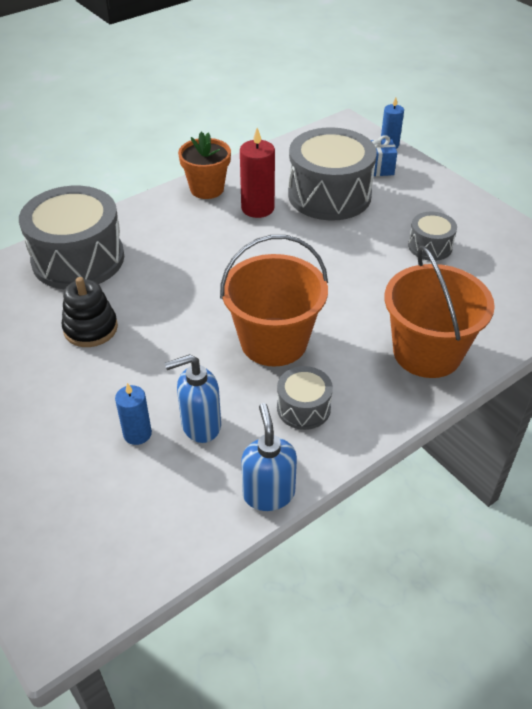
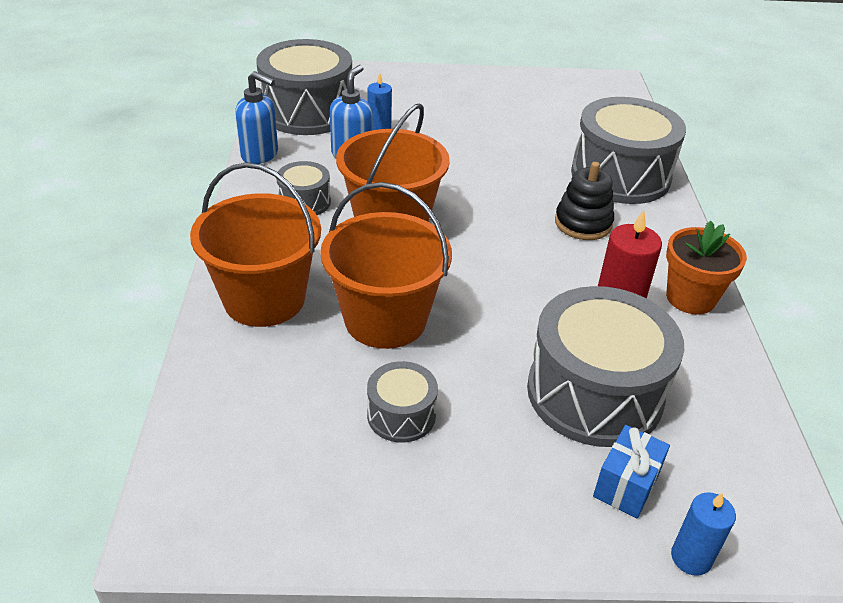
camera: 125 degrees right, 5 degrees down
black stacking toy [62,277,118,347] -> black stacking toy moved to [555,162,614,240]
none -> grey drum [256,39,352,135]
none -> orange bucket [320,182,452,349]

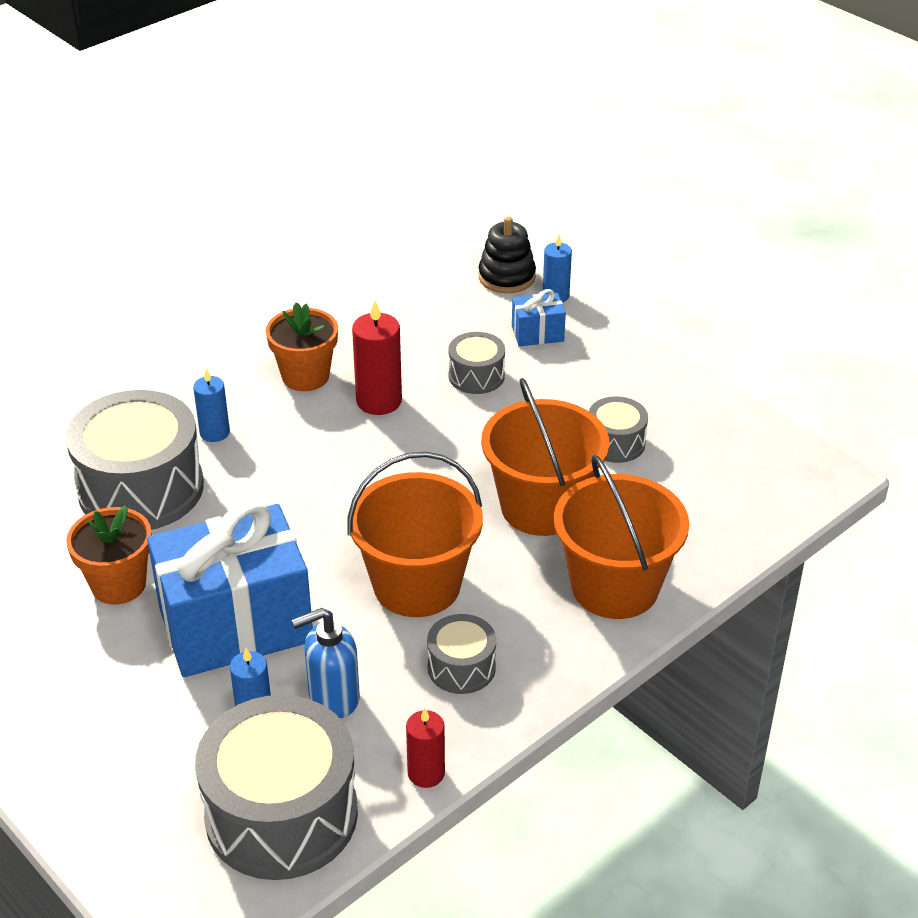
camera: 130 degrees left, 0 degrees up
blue soap dispenser [235,71,278,164] -> red candle [406,708,445,788]
grey drum [527,286,684,447] -> grey drum [448,332,505,394], size x0.49
black stacking toy [555,162,614,240] -> black stacking toy moved to [478,216,536,293]
none -> orange flower pot [66,505,152,605]
none -> blue gift [147,502,313,677]
none -> blue candle [193,369,230,442]

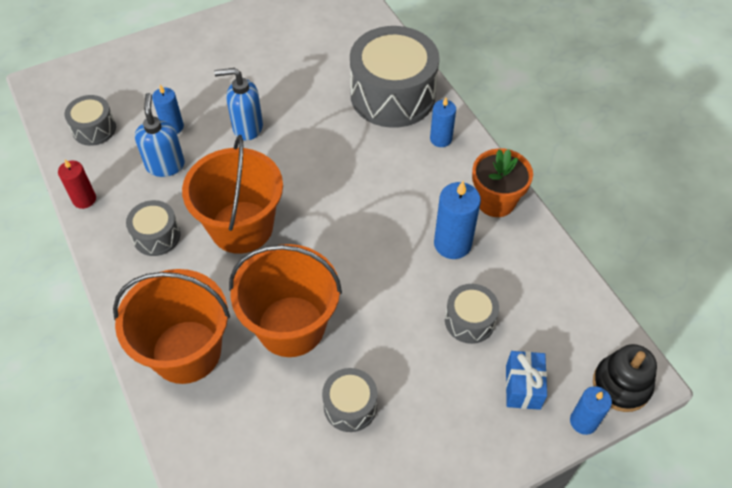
camera: 105 degrees right, 15 degrees up
orange flower pot [66,505,152,605] -> none
blue gift [147,502,313,677] -> blue soap dispenser [214,68,263,141]
grey drum [195,695,358,880] -> grey drum [65,95,116,146], size x0.49
red candle [352,300,402,415] -> blue candle [434,181,481,259]

